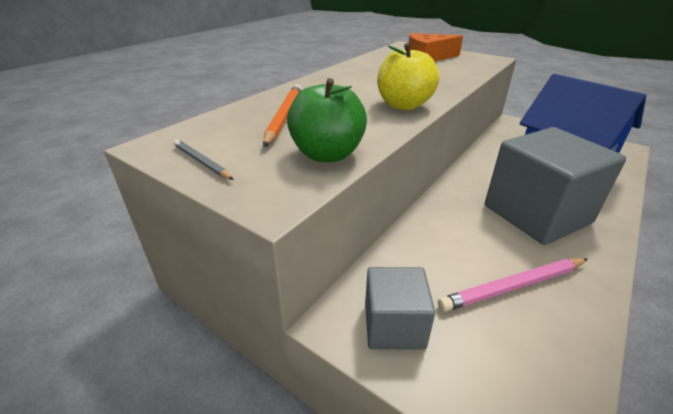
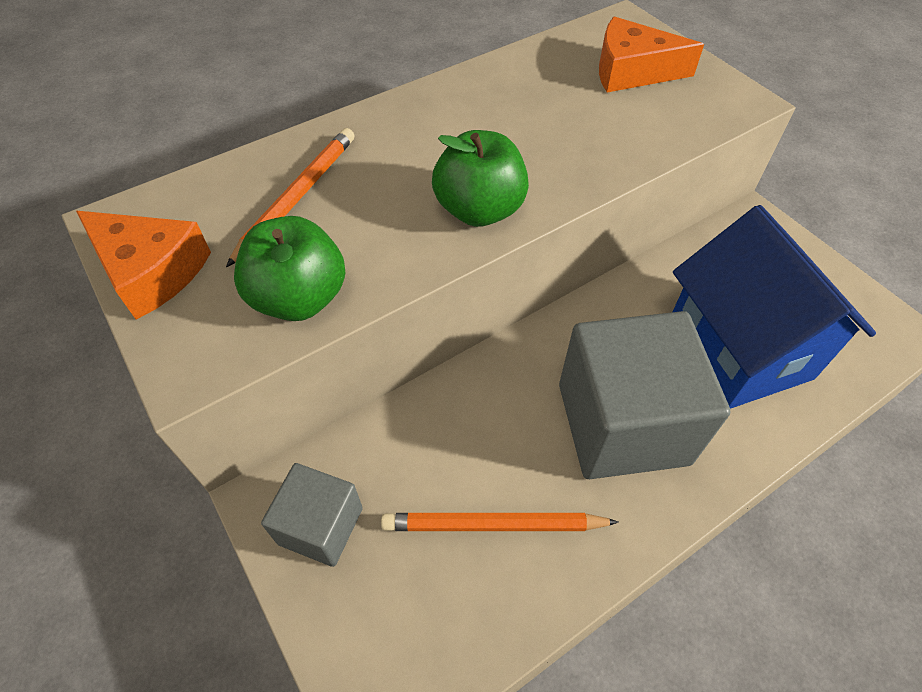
camera: 20 degrees right, 20 degrees up
grey pencil [174,140,234,180] -> orange cheese [76,211,211,320]
yellow apple [377,43,439,110] -> green apple [432,130,529,227]
pink pencil [438,258,588,312] -> orange pencil [381,513,619,531]

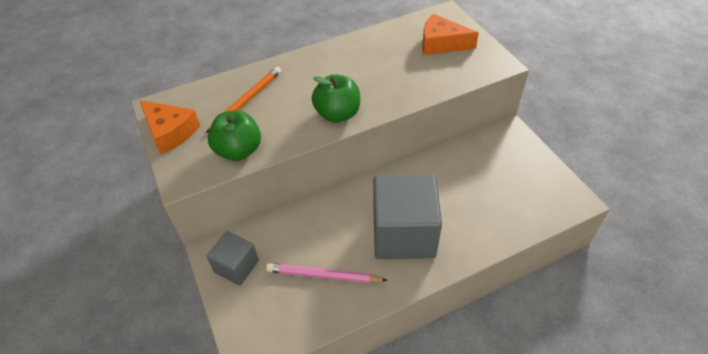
camera: 10 degrees right, 5 degrees down
orange pencil [381,513,619,531] -> pink pencil [266,263,388,283]
blue house [673,205,876,409] -> none

